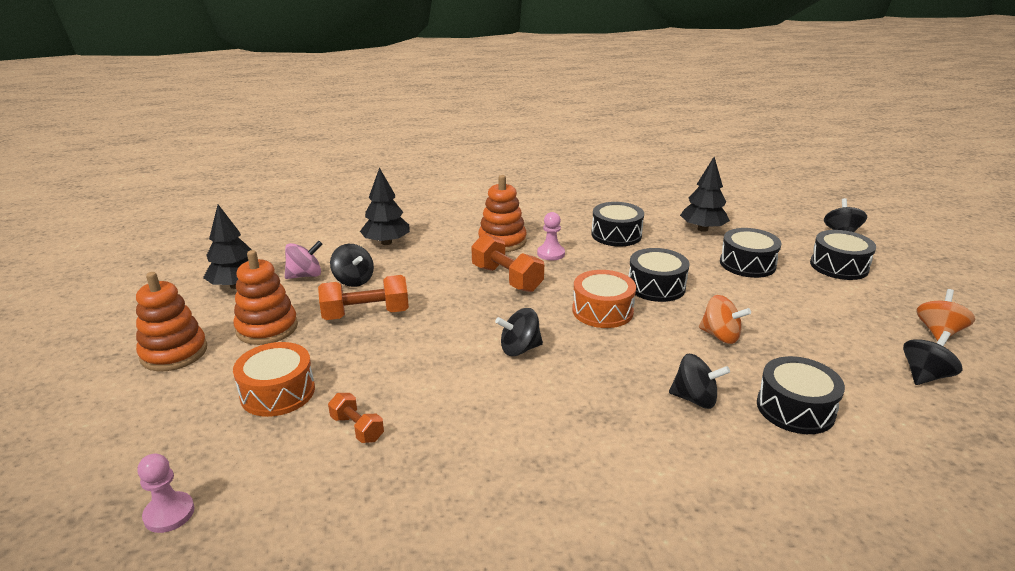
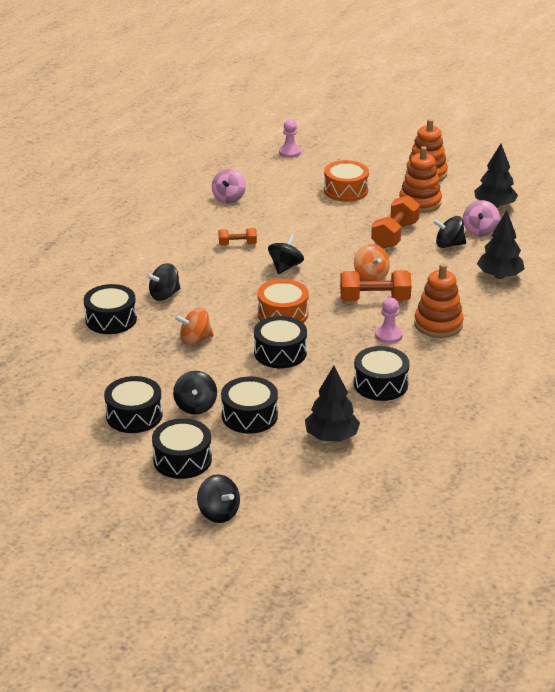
camera: 130 degrees right, 5 degrees up
orange dumbbell [328,393,384,443] -> orange dumbbell moved to [219,228,257,246]
black spinning top [903,331,962,385] -> black spinning top moved to [173,371,217,415]
orange spinning top [916,289,975,341] -> orange spinning top moved to [354,244,390,281]
none -> black drum [104,376,162,433]
none -> pink spinning top [212,169,246,203]

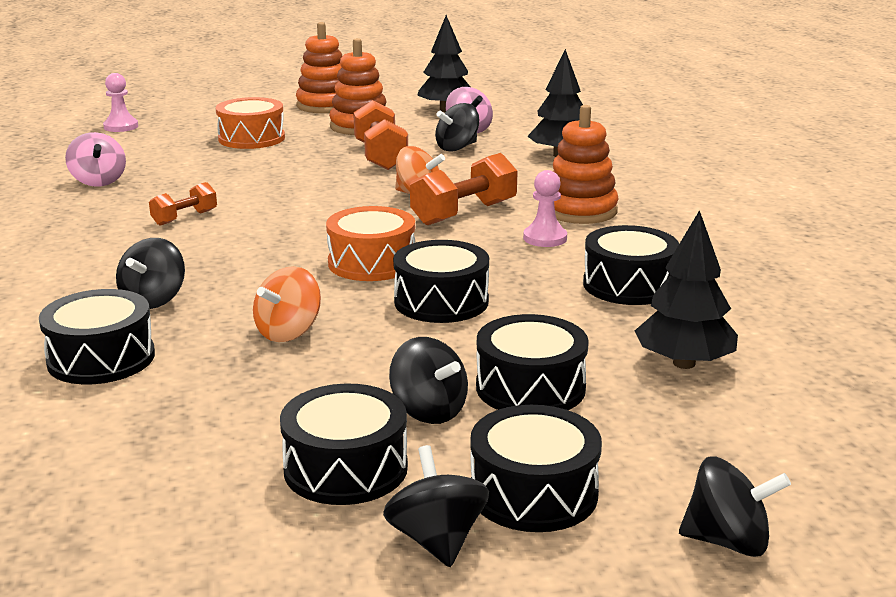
camera: 40 degrees left, 10 degrees down
black spinning top [268,234,304,274] -> black spinning top moved to [383,445,489,567]

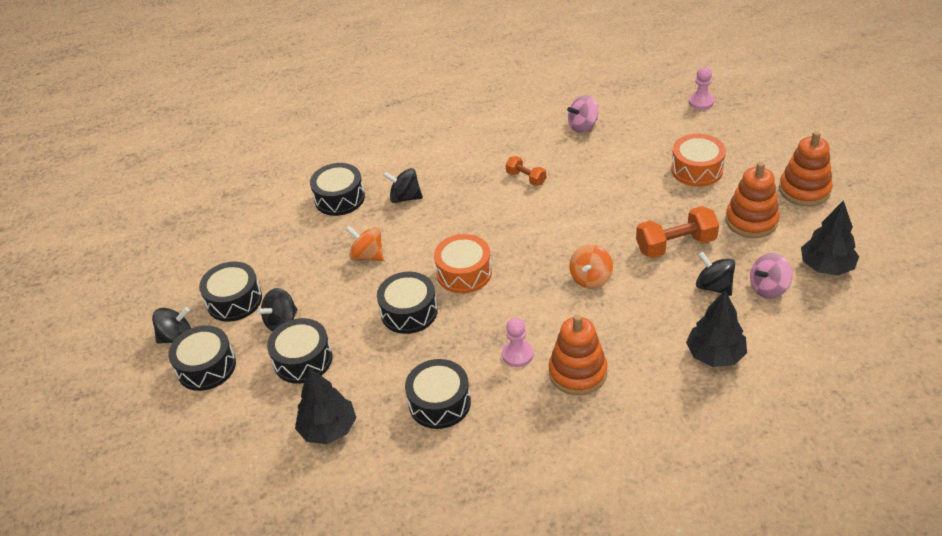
camera: 90 degrees right, 20 degrees up
orange dumbbell [410,153,518,225] -> none
black spinning top [679,457,791,557] -> none

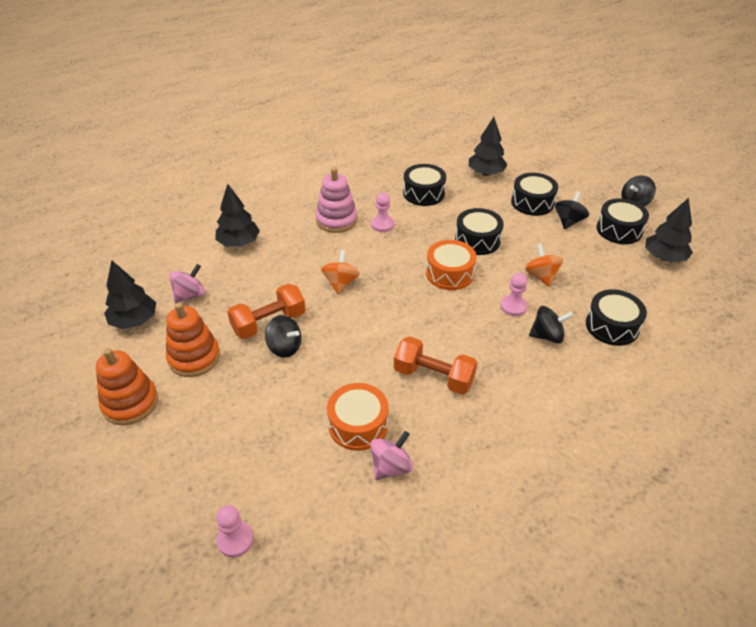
camera: 160 degrees right, 0 degrees up
black drum [168,325,236,391] -> none
orange spinning top [346,226,384,261] -> orange spinning top turned 120 degrees counterclockwise [525,244,563,287]
orange dumbbell [506,156,546,186] -> orange dumbbell [394,336,477,394], size x1.73
orange stacking toy [549,314,607,395] -> pink stacking toy [316,167,358,233]
orange drum [671,134,726,187] -> orange drum moved to [327,383,388,451]
black spinning top [696,252,735,296] -> black spinning top moved to [265,315,301,358]
none -> pink pawn [500,273,528,316]
none -> black tree [645,198,693,263]

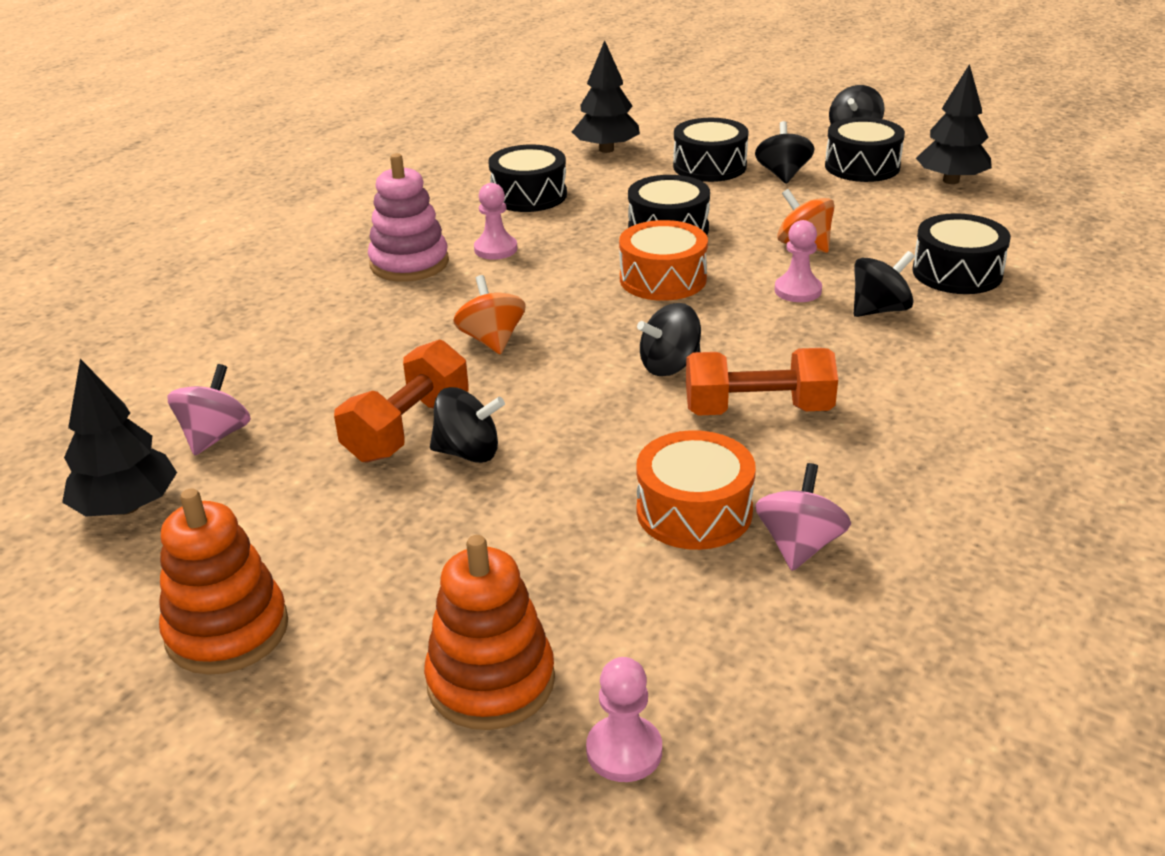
camera: 25 degrees left, 10 degrees down
orange stacking toy [166,302,220,377] -> orange stacking toy moved to [424,535,555,730]
black tree [215,184,260,247] -> none
none -> black spinning top [637,303,701,376]

